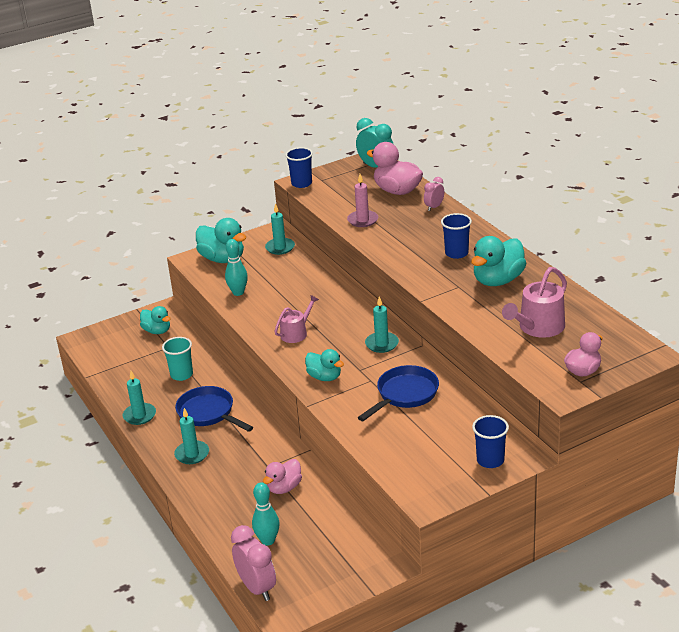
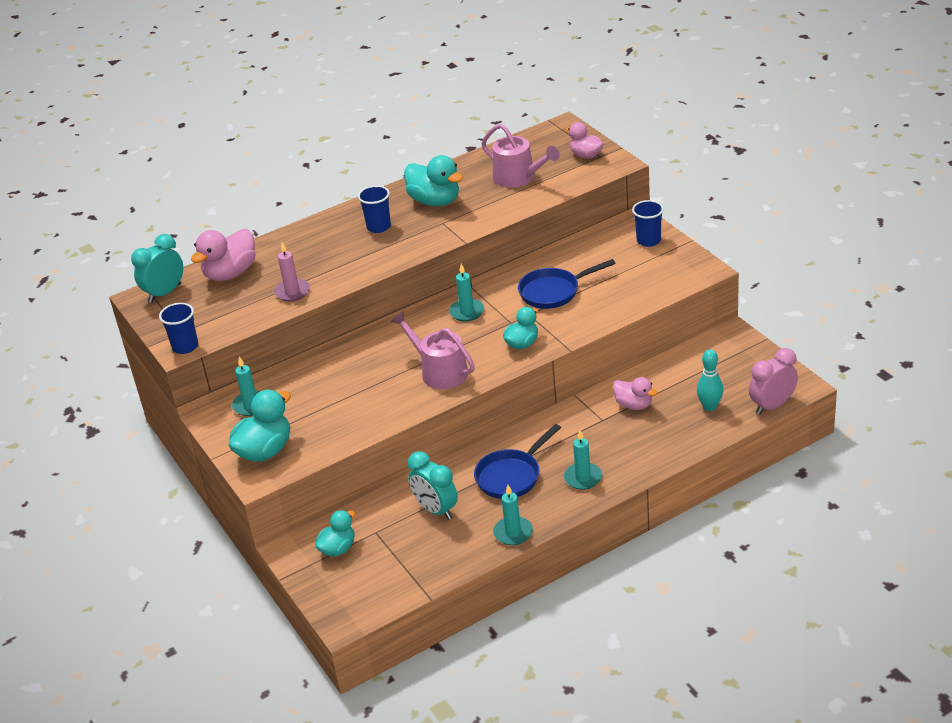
camera: 90 degrees left, 5 degrees up
turquoise cup [162,337,193,381] -> turquoise clock [408,451,458,520]
turquoise bowling pin [225,239,248,296] -> none
pink watering can [274,295,319,343] -> pink watering can [391,311,475,389], size x1.56
blue pan [358,365,439,421] -> blue pan turned 60 degrees counterclockwise [518,259,616,309]
pink clock [424,177,444,211] -> none

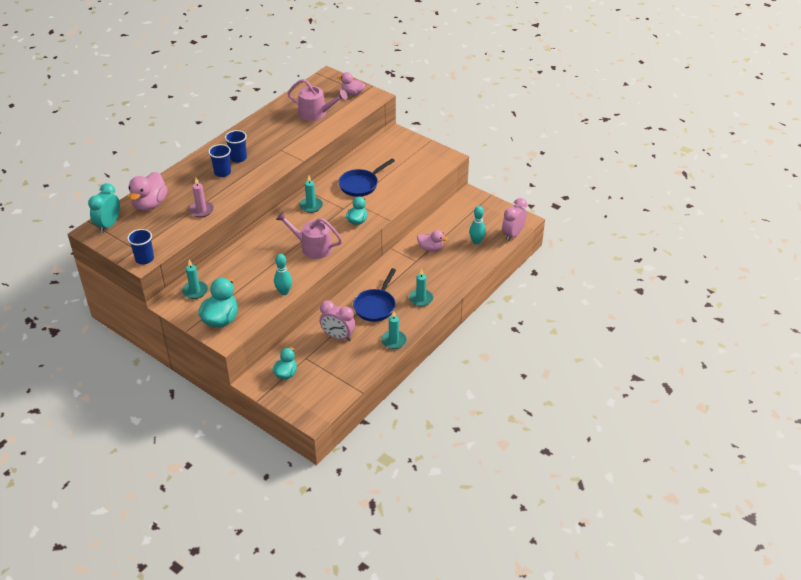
camera: 25 degrees left, 5 degrees up
turquoise duck [404,155,463,206] -> none
turquoise clock [408,451,458,520] -> pink clock [320,300,355,341]
blue cup [632,200,664,247] -> blue cup moved to [208,144,231,177]
none -> turquoise bowling pin [274,254,292,295]

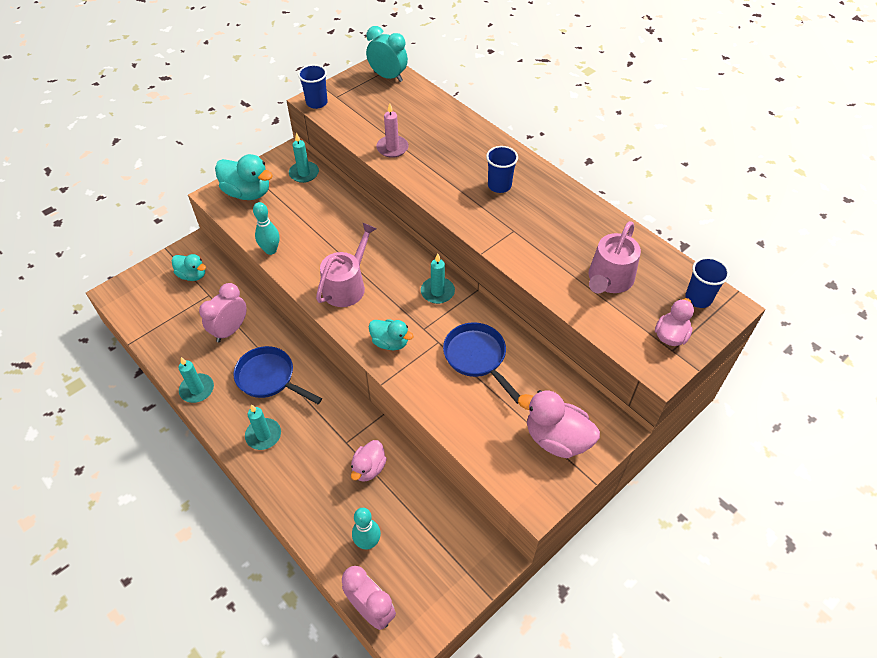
camera: 100 degrees right, 10 degrees up
pink duck [129,172,168,211] -> pink duck moved to [518,390,600,458]
blue cup [208,144,231,177] -> blue cup moved to [685,257,730,308]

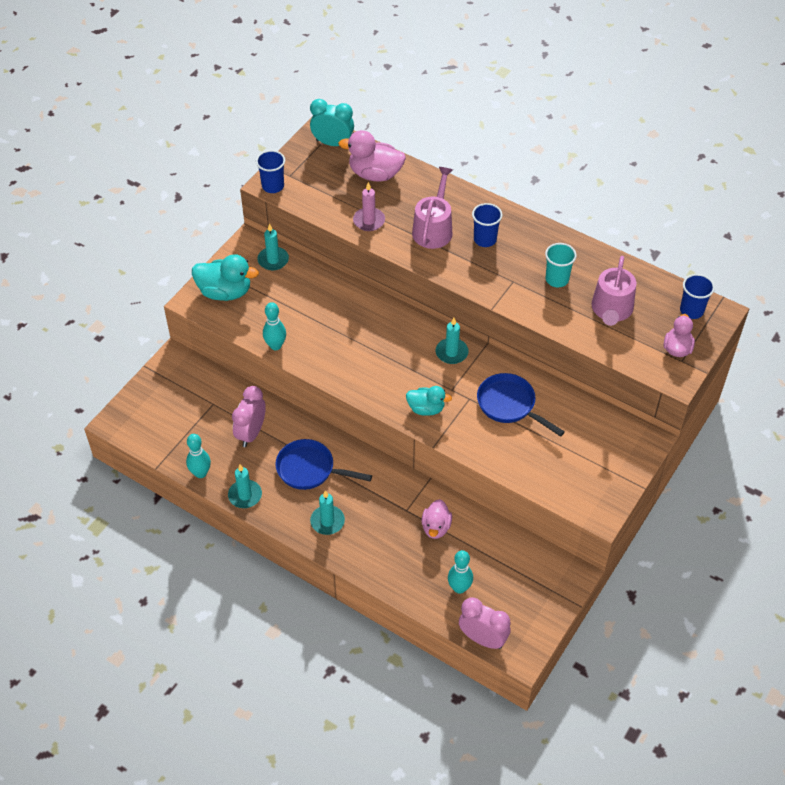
camera: 15 degrees left, 0 degrees up
turquoise duck [172,254,206,281] -> none
pink watering can [316,223,377,307] -> pink watering can moved to [412,167,453,249]
pink duck [518,390,600,458] -> pink duck moved to [338,130,406,182]
none -> turquoise bowling pin [186,434,211,478]
none -> turquoise cup [545,243,577,287]

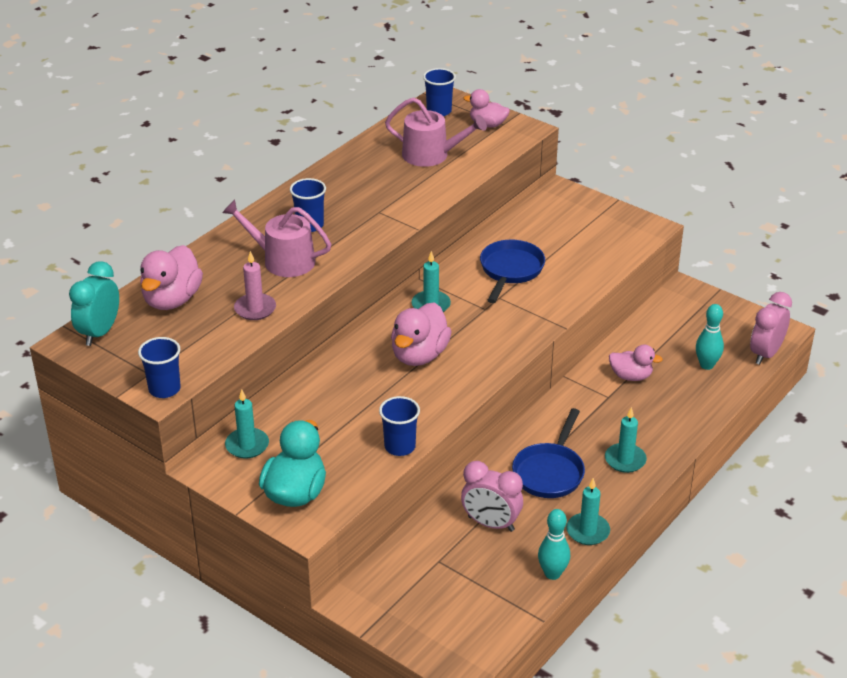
camera: 85 degrees left, 15 degrees down
turquoise bowling pin [263,302,286,350] -> blue cup [379,396,420,456]
turquoise duck [406,386,452,416] -> none
blue pan [477,373,565,437] -> blue pan turned 150 degrees clockwise [480,240,545,303]
turquoise cup [545,243,577,287] -> none
none -> pink duck [391,302,452,366]

